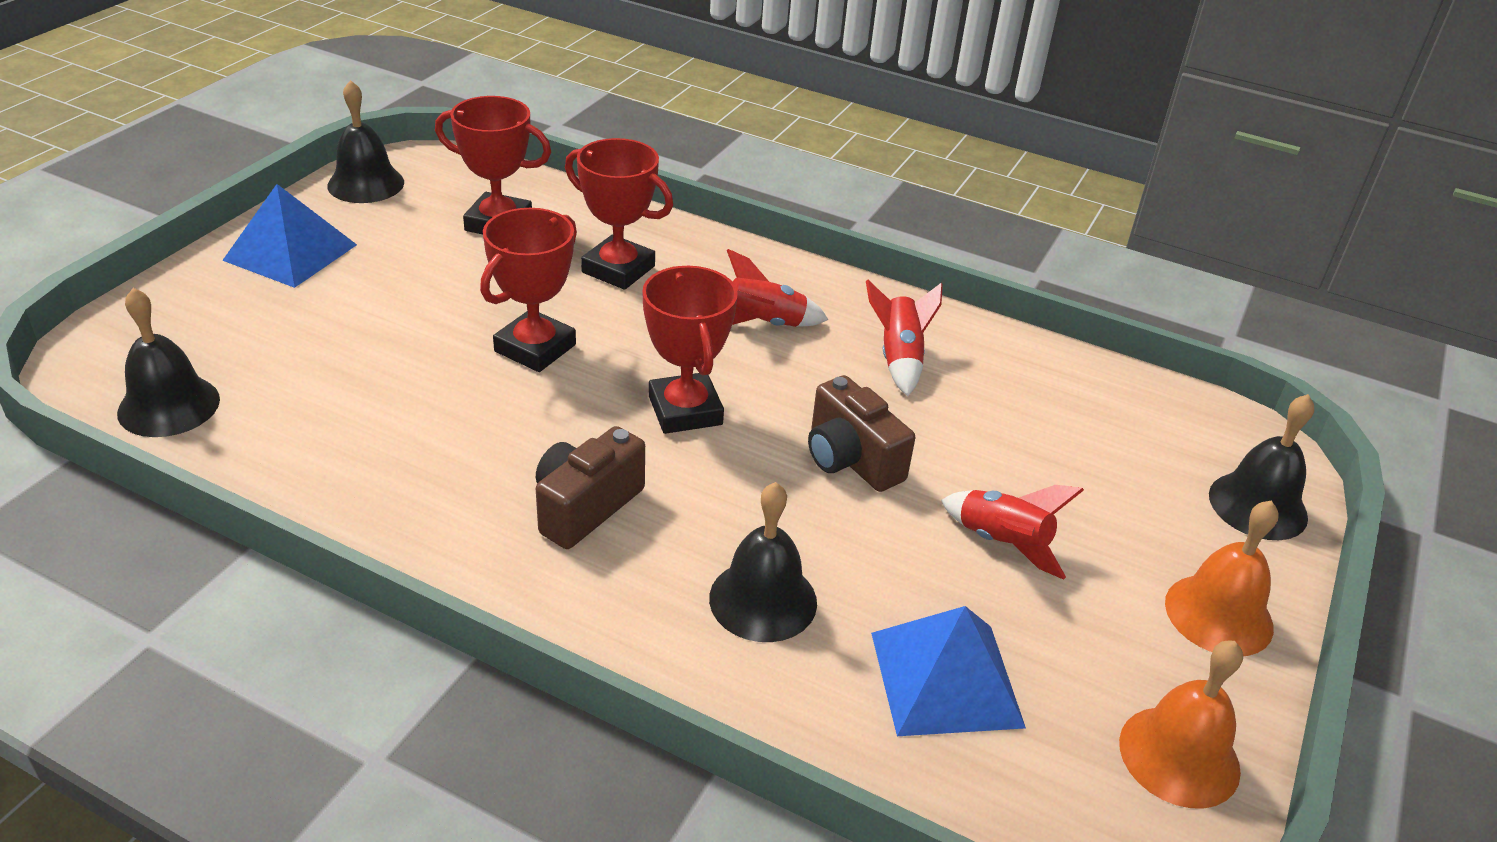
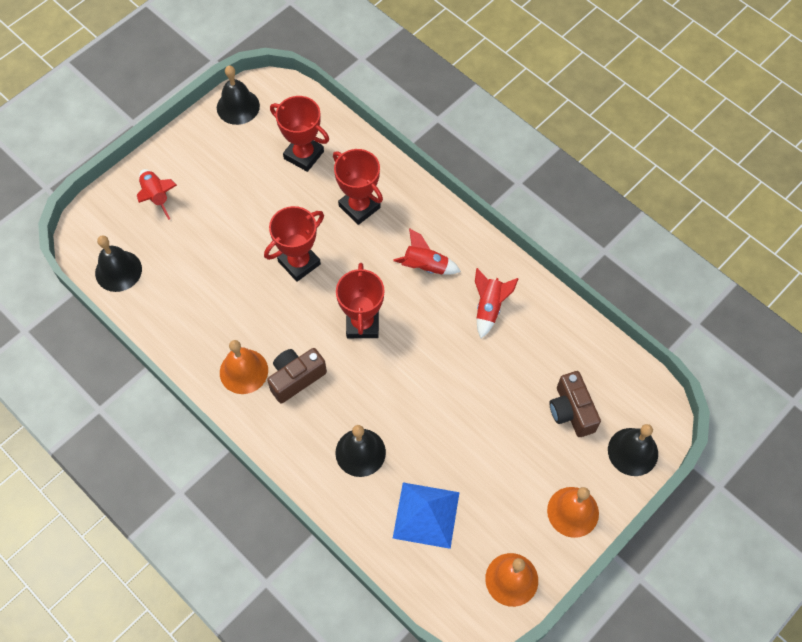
camera: 20 degrees right, 25 degrees up
blue pyramid [222,184,357,288] -> none
brown camera [808,375,915,492] -> brown camera moved to [549,371,601,437]
red rocket [941,485,1084,580] -> red rocket moved to [137,169,177,220]
none -> orange bell [220,340,268,394]

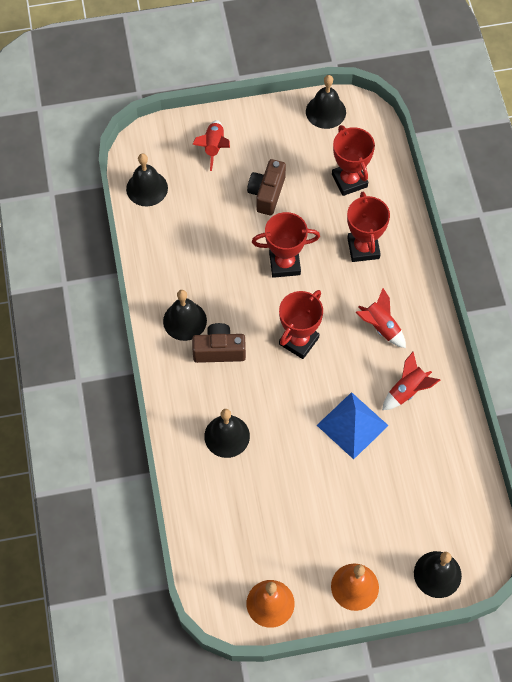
camera: 35 degrees right, 0 degrees up
orange bell [220,340,268,394] -> black bell [163,290,207,341]
blue pyramid [393,482,460,549] -> blue pyramid moved to [317,392,389,459]
brown camera [549,371,601,437] -> brown camera moved to [247,159,286,215]

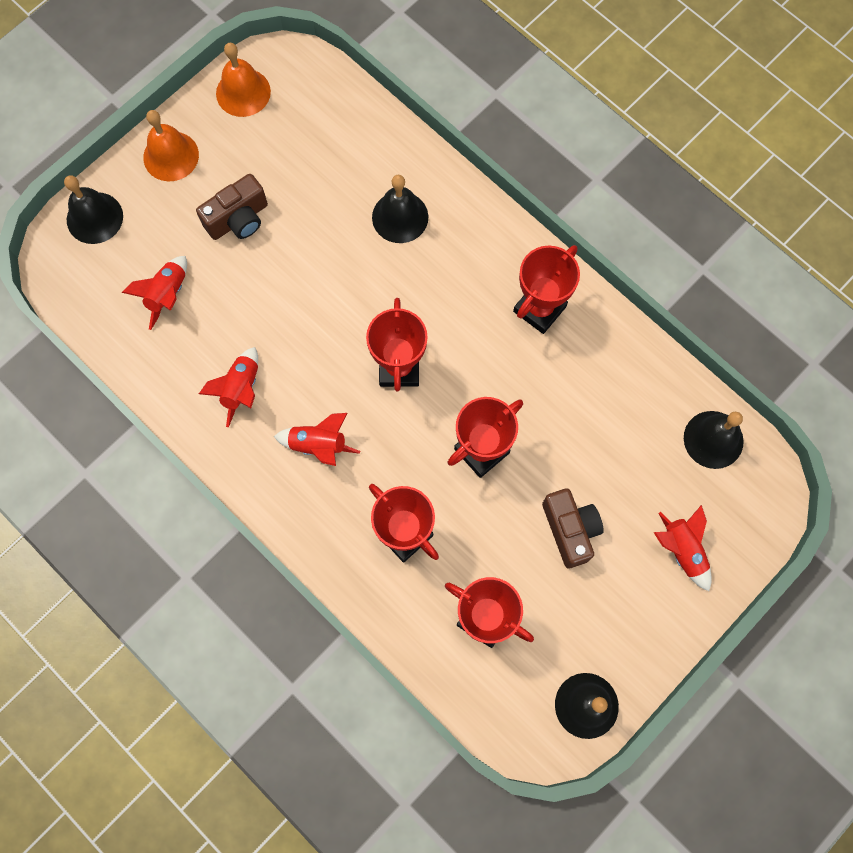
camera: 145 degrees right, 10 degrees up
black bell [163,290,207,341] -> red trophy [513,245,580,334]
brown camera [192,323,246,363] -> brown camera moved to [196,174,268,240]
blue pyramid [317,392,389,459] -> none
none -> red rocket [121,256,187,330]

